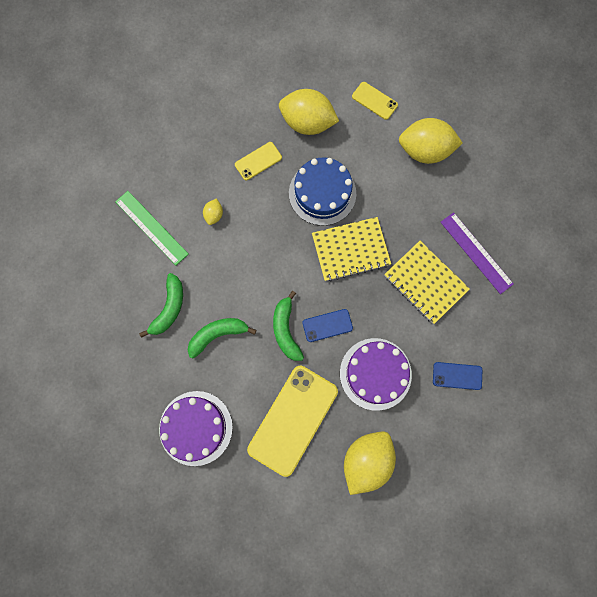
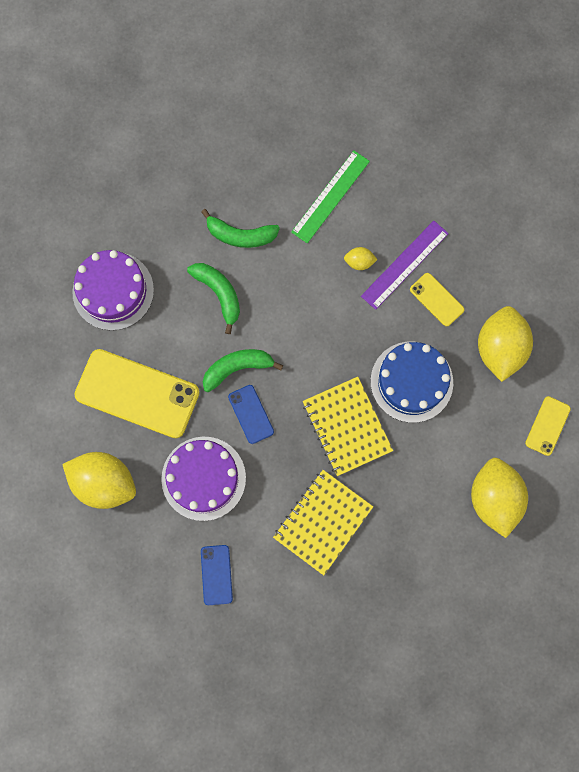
camera: 80 degrees right, 0 degrees up
purple ruler [441,212,514,294] -> purple ruler moved to [361,221,449,310]

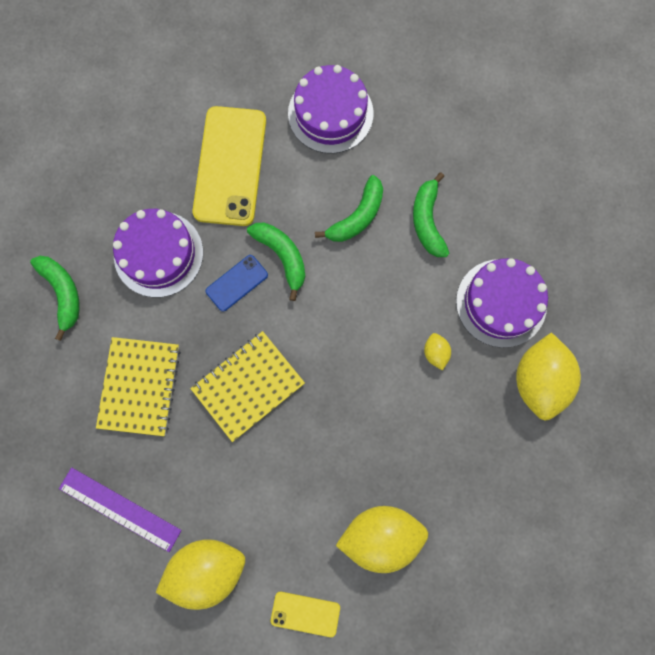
camera: 75 degrees right, 0 degrees up
yellow lemon [62,452,136,509] -> yellow lemon moved to [516,332,581,421]
blue phone [201,545,233,605] -> green banana [30,256,80,341]
yellow notebook [273,470,373,575] -> yellow notebook turned 75 degrees clockwise [96,337,181,436]
green ruler [291,151,370,243] -> purple cake [456,258,548,348]
purple ruler [361,221,449,310] -> purple ruler moved to [59,468,182,552]
blue cake [370,341,453,423] -> none
yellow phone [410,273,465,326] -> none

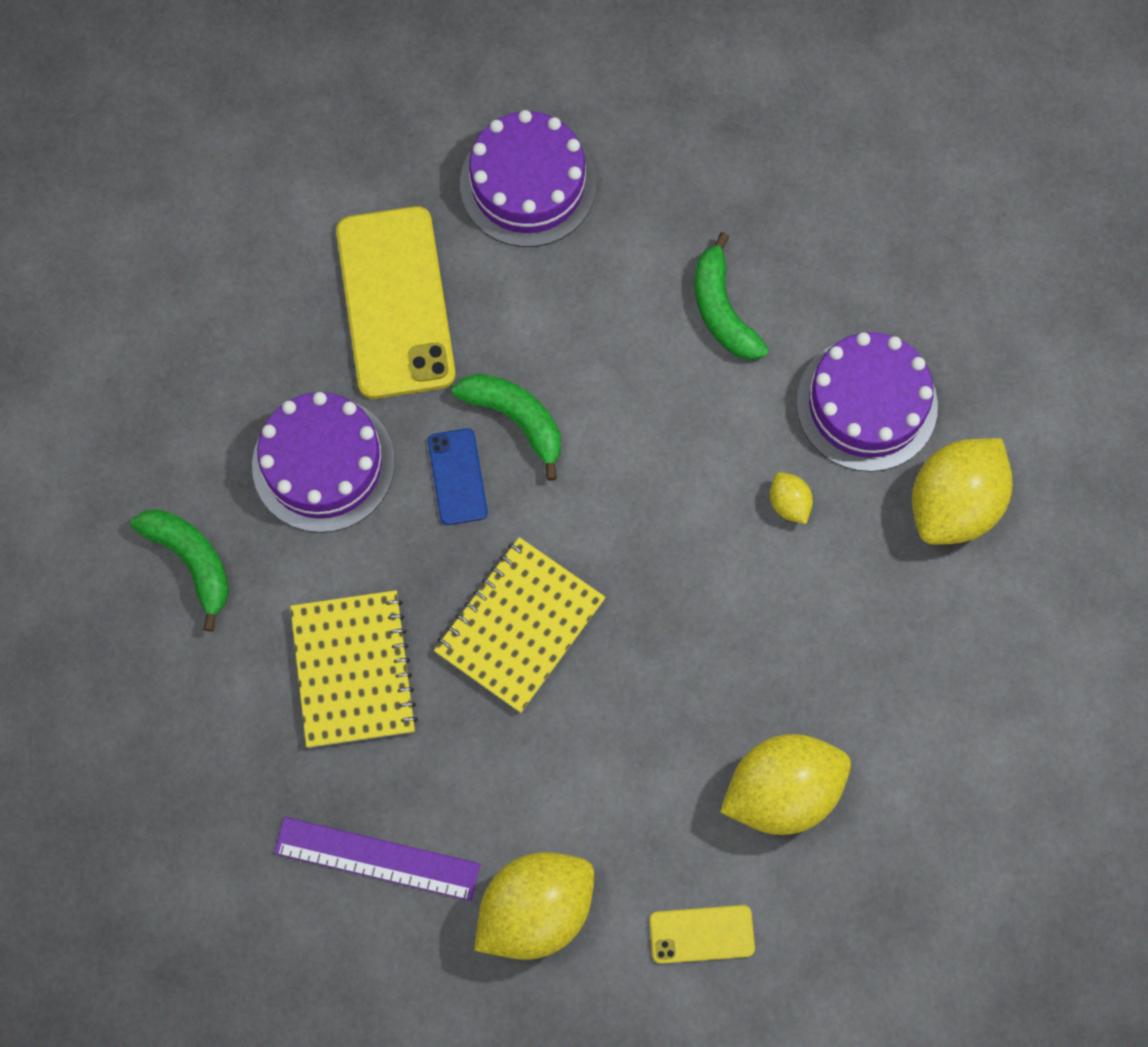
camera: 15 degrees left, 5 degrees down
blue phone [205,255,268,312] -> blue phone turned 45 degrees counterclockwise [428,428,488,525]
green banana [315,175,383,242] -> none
yellow lemon [516,332,581,421] -> yellow lemon turned 45 degrees clockwise [912,438,1013,545]

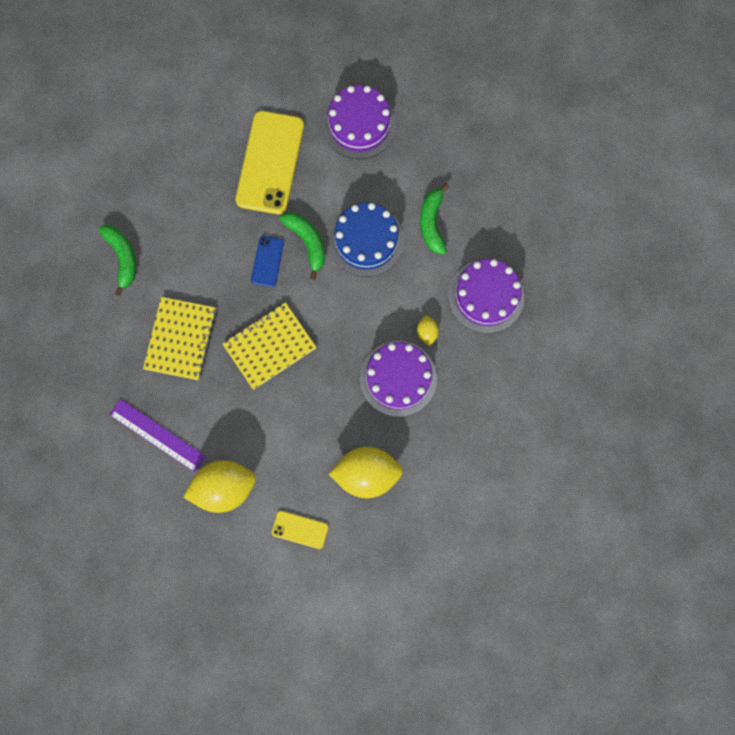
camera: 20 degrees right, 5 degrees up
purple cake [252,392,395,533] -> purple cake moved to [360,341,437,417]
yellow lemon [912,438,1013,545] -> none
none -> blue cake [329,203,404,277]

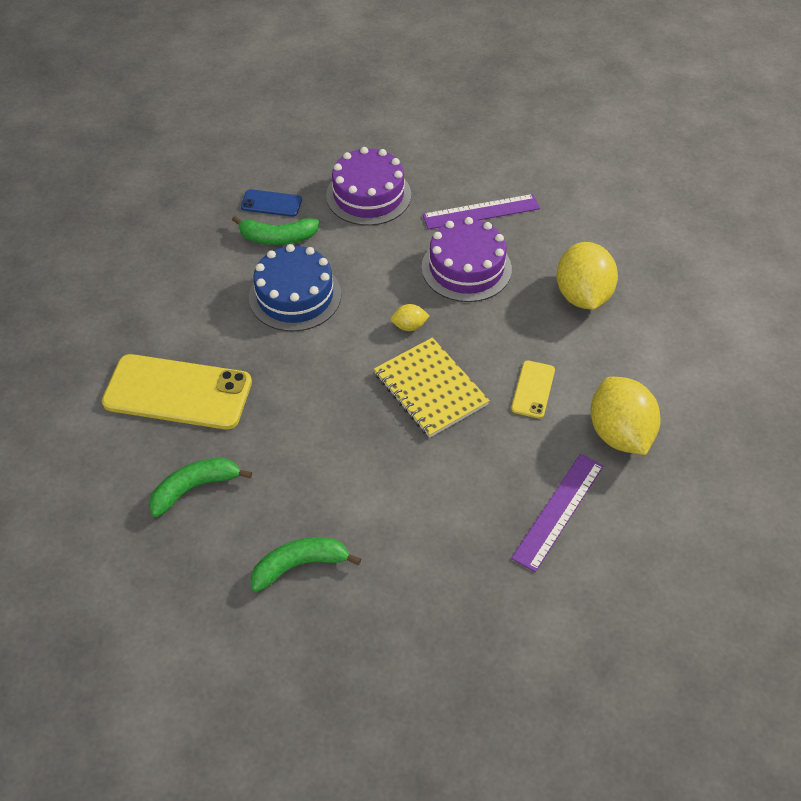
camera: 90 degrees left, 25 degrees down
yellow notebook [143,297,216,380] -> none
blue phone [251,236,284,287] -> blue phone moved to [241,189,302,217]
yellow phone [272,511,328,549] -> yellow phone moved to [511,360,555,419]
green banana [280,213,325,280] -> green banana moved to [149,458,252,517]
purple cake [323,85,396,159] -> none
yellow lemon [417,316,439,346] -> yellow lemon moved to [391,304,430,331]
none -> purple ruler [422,194,540,230]

